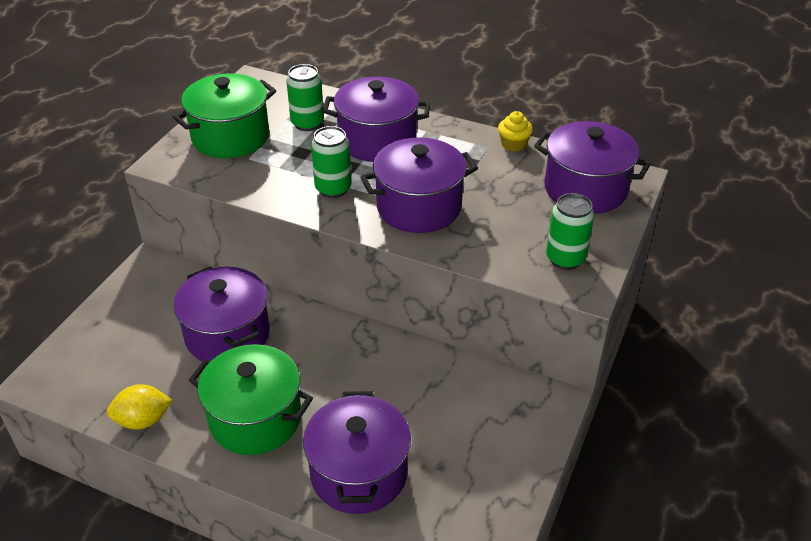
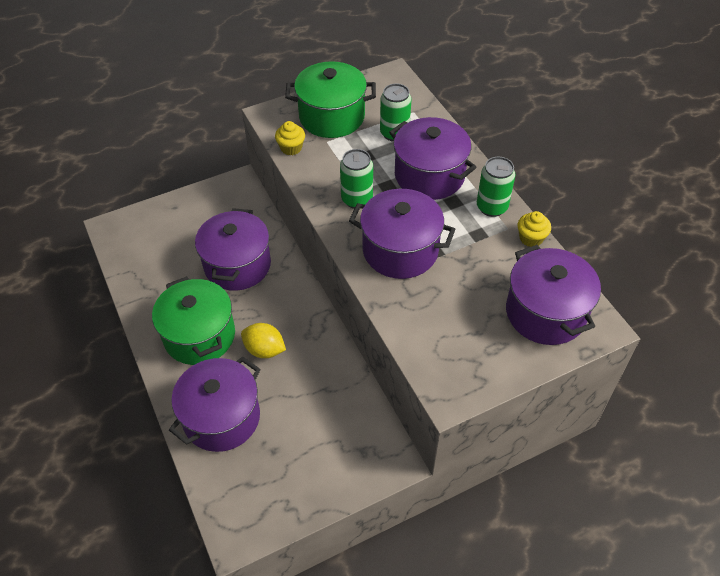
camera: 40 degrees right, 10 degrees up
yellow lemon [107,384,173,430] -> yellow lemon moved to [241,323,286,358]
green can [546,193,594,270] -> green can moved to [477,157,515,217]
none -> yellow cupcake [275,121,305,155]

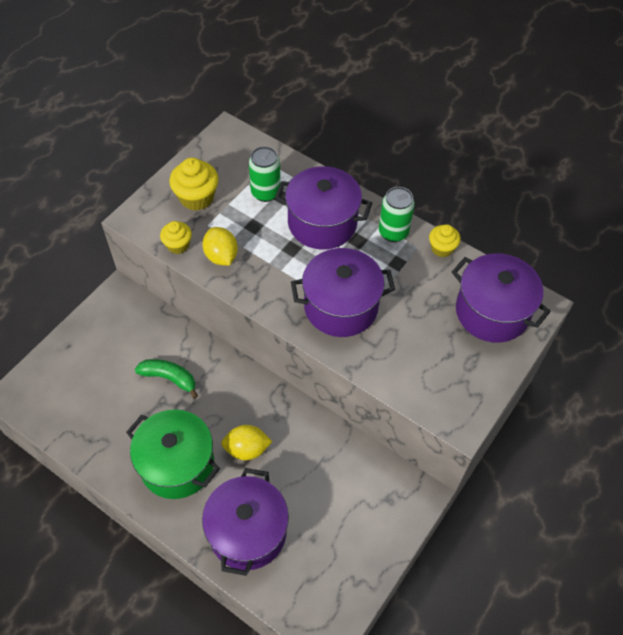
camera: 30 degrees left, 5 degrees up
purple pot [195,208,271,291] -> green banana [135,359,198,399]
green pot [285,61,376,138] -> yellow cupcake [169,158,219,211]
green can [340,149,373,209] -> none
none -> yellow lemon [202,227,238,266]

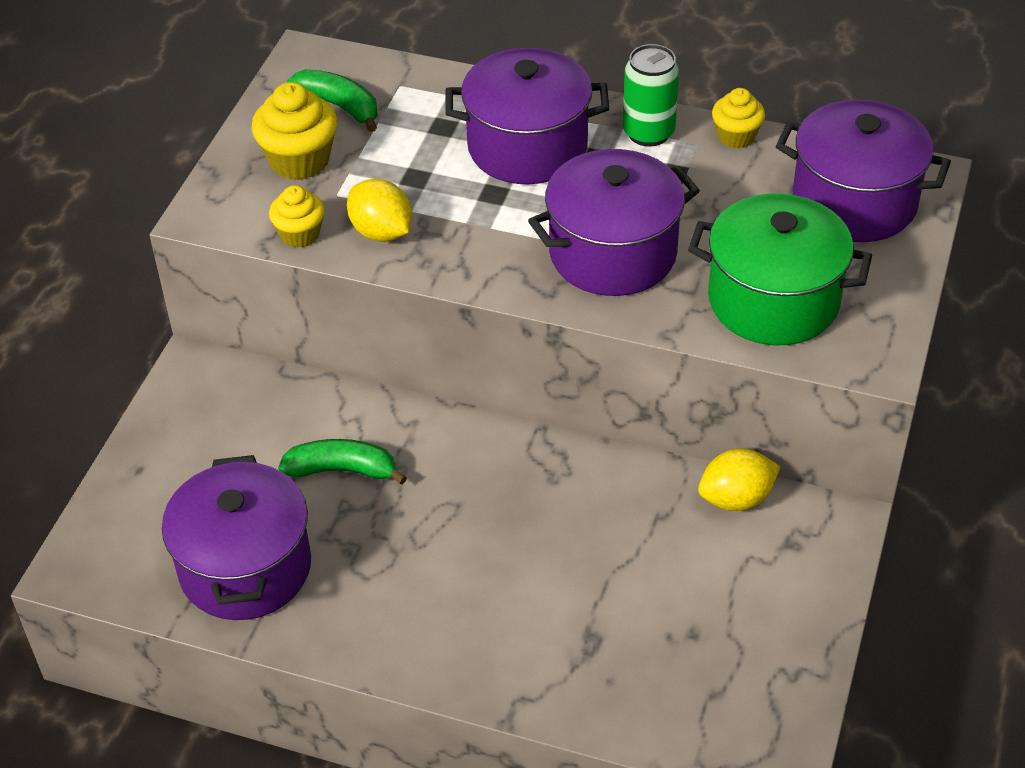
camera: 15 degrees left, 10 degrees down
green pot [126,409,220,499] -> green pot moved to [688,193,872,345]
purple pot [202,468,289,576] -> purple pot moved to [162,455,311,620]
yellow lemon [221,425,273,460] -> yellow lemon moved to [698,448,781,511]
green can [249,146,281,202] -> none
none -> green banana [287,69,378,132]

